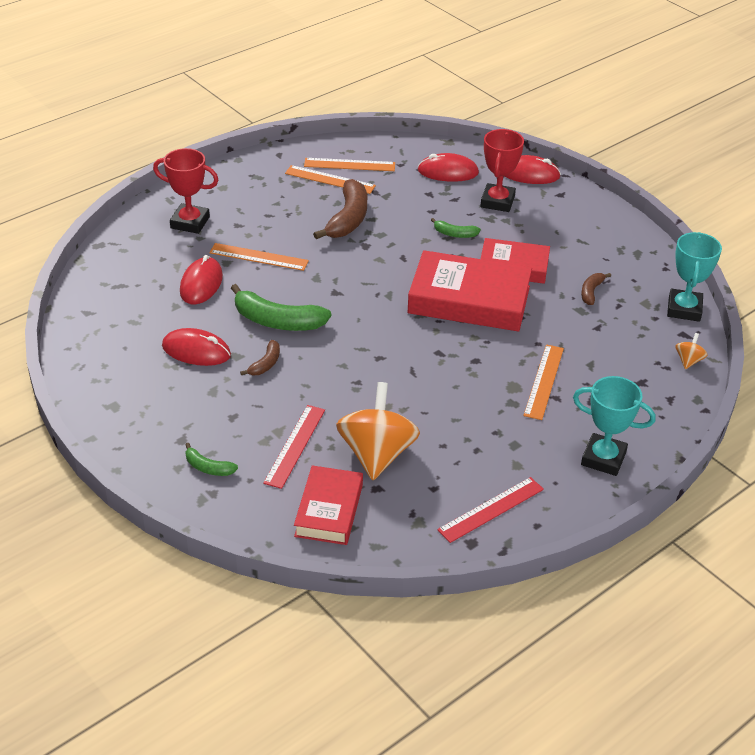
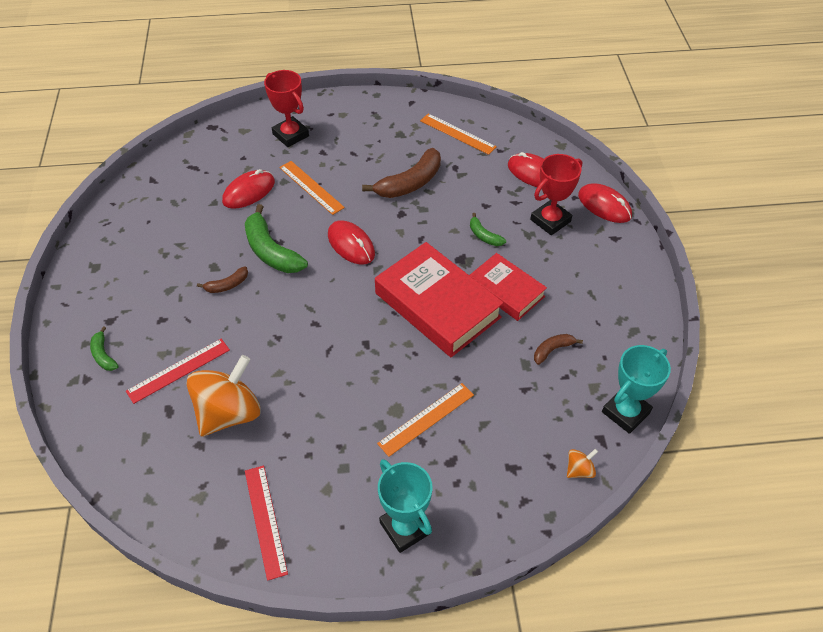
camera: 35 degrees right, 10 degrees up
red mouse [162,328,231,366] -> red mouse moved to [328,220,375,265]
orange ruler [285,165,376,194] -> none
red book [294,465,363,545] -> none
red ruler [437,477,544,543] -> red ruler turned 75 degrees clockwise [245,465,288,581]

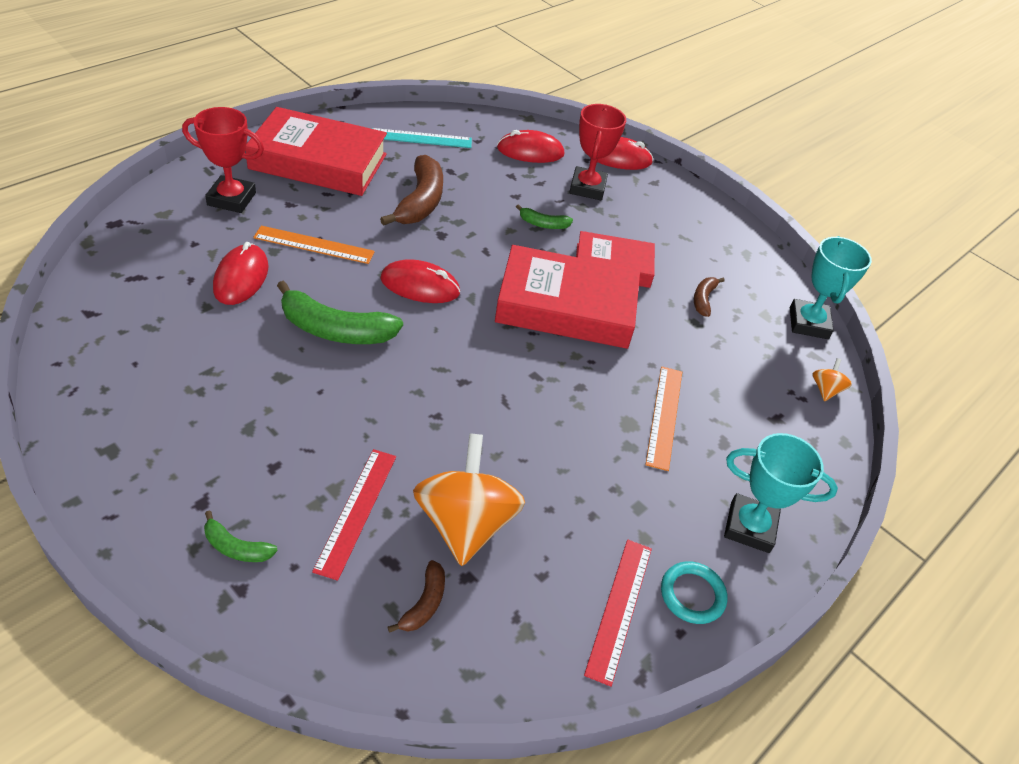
camera: 45 degrees left, 5 degrees down
brown banana [197,266,248,293] -> brown banana moved to [388,560,445,633]
red ruler [245,465,288,581] -> red ruler turned 75 degrees clockwise [584,540,652,687]
orange ruler [420,113,497,155] -> turquoise ruler [371,128,472,148]
none -> red book [245,107,387,196]
none -> turquoise ring [661,561,728,624]

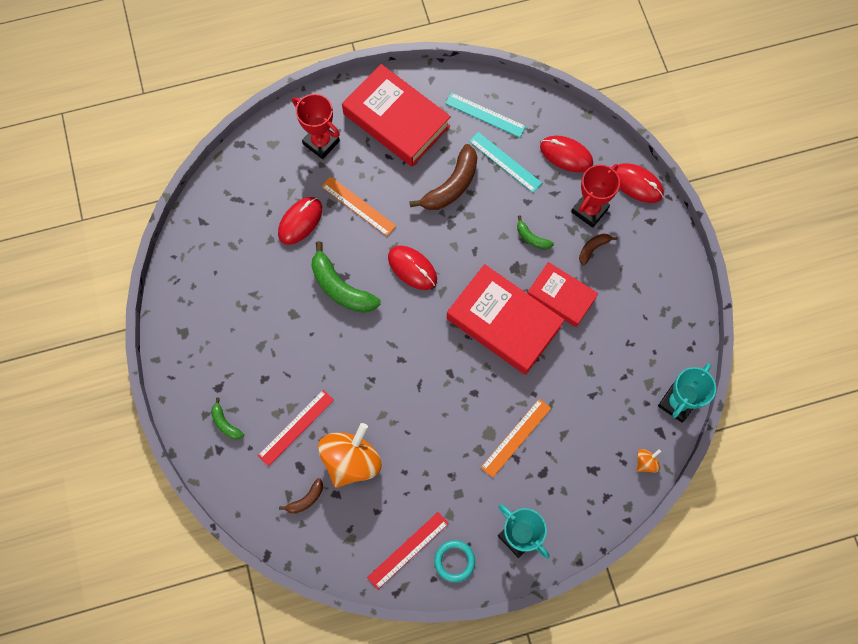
camera: 35 degrees right, 25 degrees up
brown banana [694,277,725,317] -> brown banana moved to [579,234,617,266]
none -> turquoise ruler [469,132,542,193]

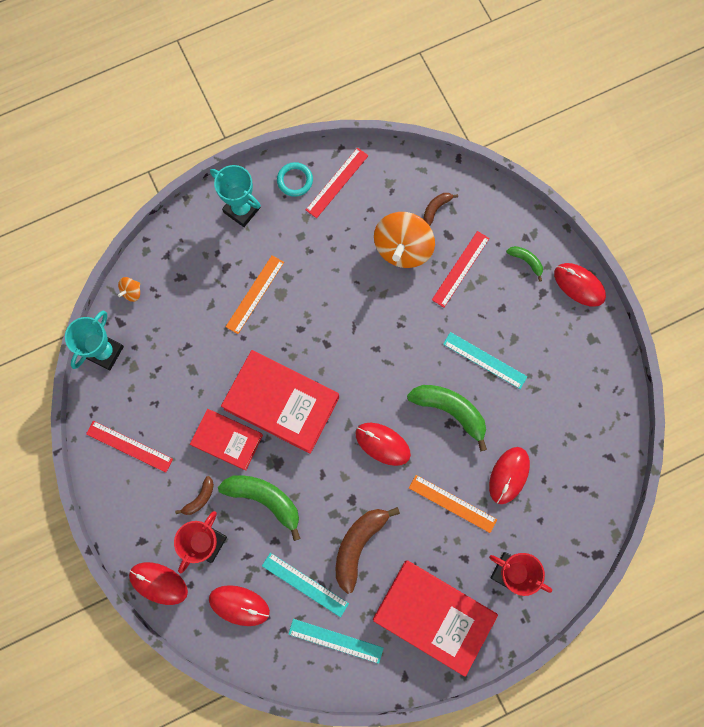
camera: 170 degrees right, 5 degrees up
green banana [517,216,554,250] -> green banana [218,475,301,541], size x1.96
none -> red ruler [86,421,173,473]
none -> turquoise ruler [443,332,527,389]
none -> red mouse [554,263,606,307]

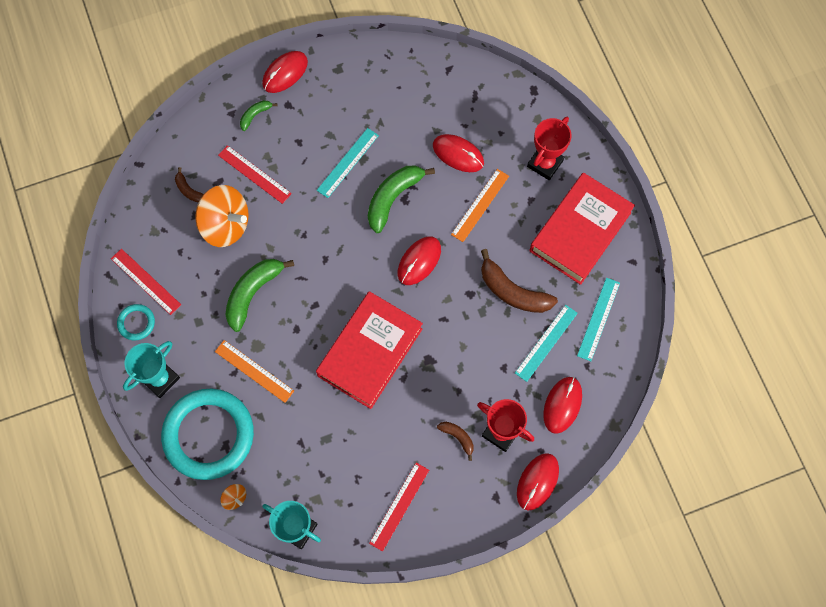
camera: 85 degrees left, 5 degrees down
red book [190,409,263,471] -> none
green banana [218,475,301,541] -> green banana moved to [225,259,294,332]
none -> turquoise ring [161,389,254,480]

